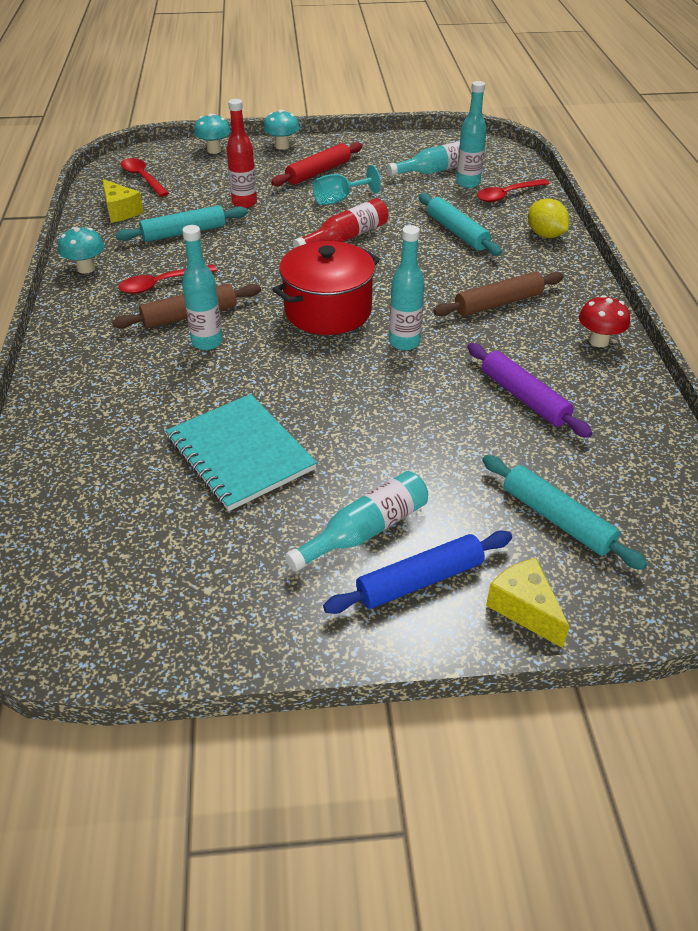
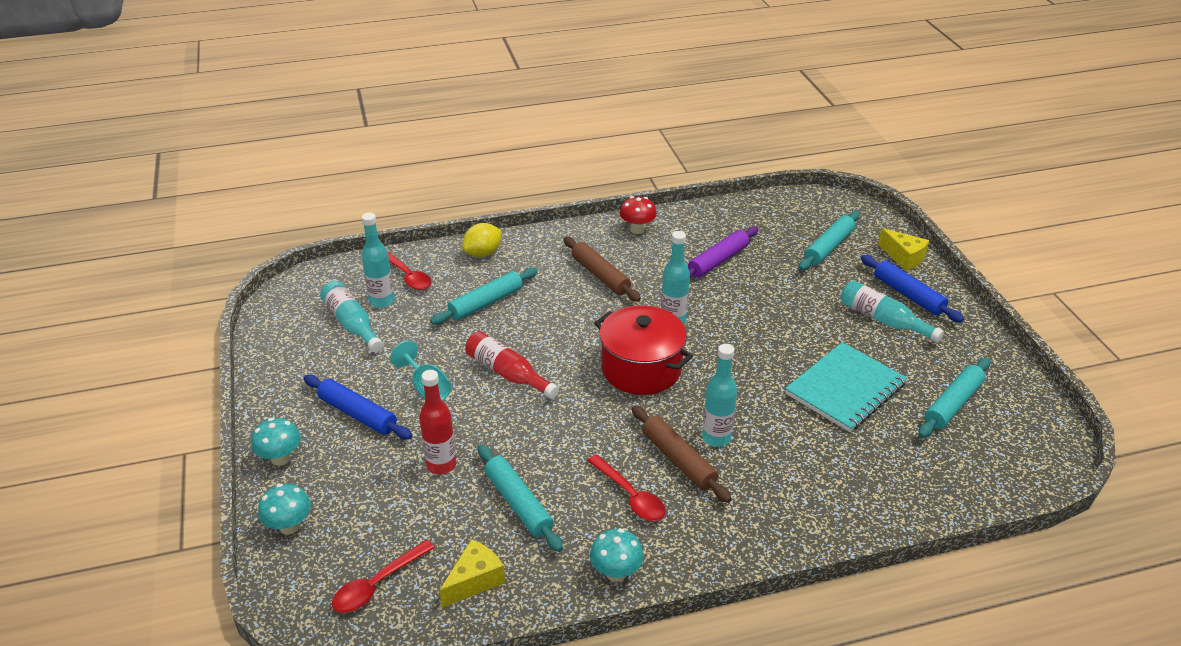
camera: 100 degrees left, 5 degrees down
red rolling pin [271,142,363,186] -> blue rolling pin [304,375,412,440]
yellow cheese [486,558,570,648] -> yellow cheese turned 90 degrees counterclockwise [878,228,929,271]
none -> turquoise rolling pin [918,358,990,438]

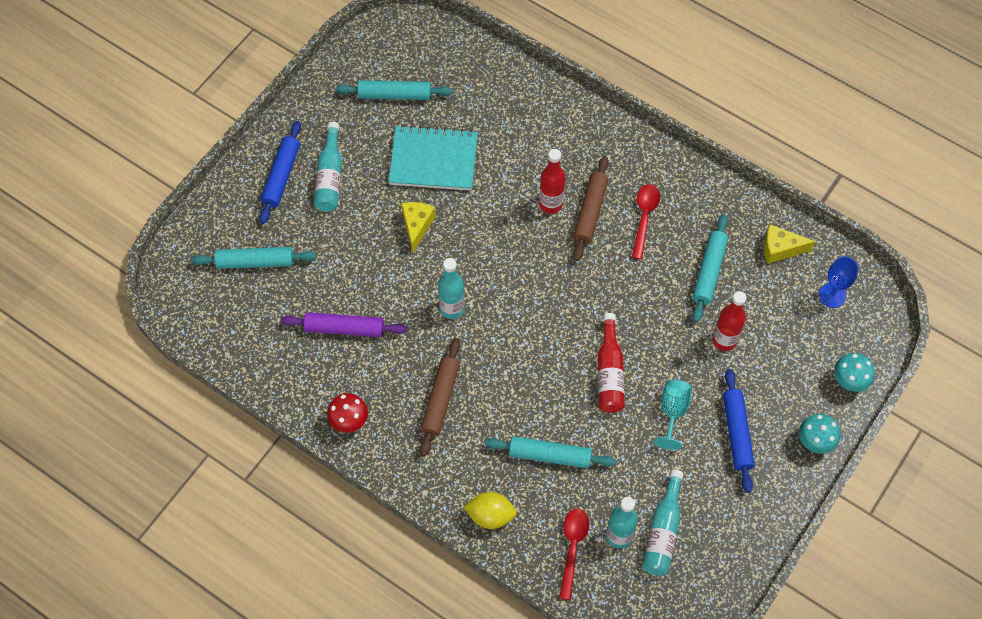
camera: 130 degrees left, 25 degrees up
red spoon [332,540,435,613] -> blue goblet [819,256,859,308]
turquoise mushroom [590,529,644,582] -> none
red pot [594,305,693,395] -> none
turquoise bottle [702,344,737,447] -> red bottle [539,149,565,214]
yellow cheese [878,228,929,271] -> yellow cheese moved to [401,202,436,253]

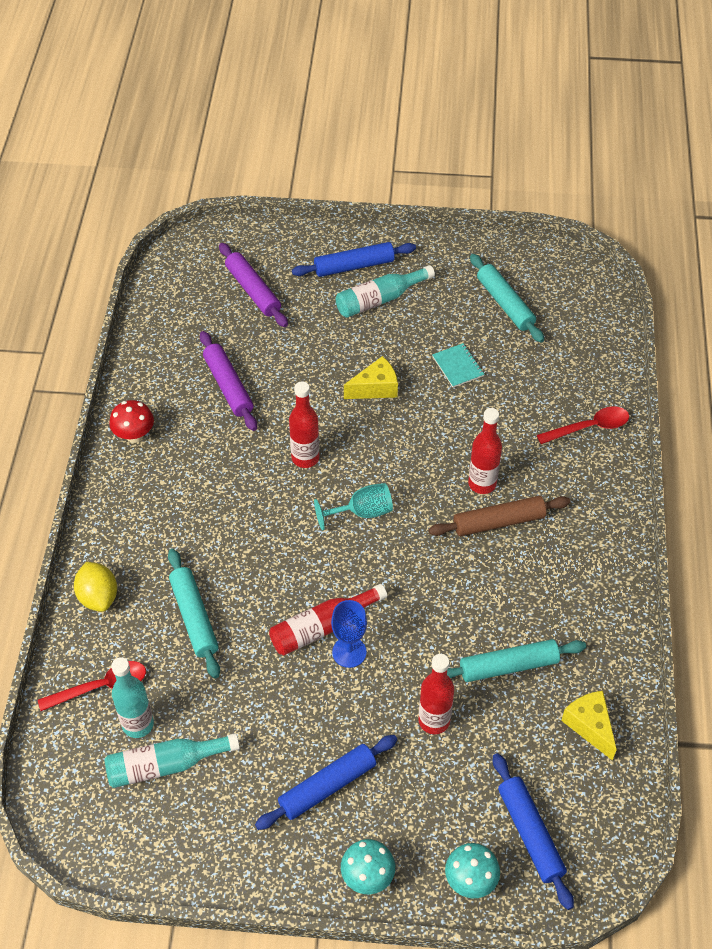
camera: 60 degrees right, 10 degrees down
turquoise rolling pin [192,247,316,269] -> purple rolling pin [219,243,288,327]
turquoise notebook [389,125,478,191] -> turquoise notebook [432,343,484,388], size x0.48
brown rolling pin [420,338,460,457] -> none
turquoise bottle [438,258,465,319] -> red bottle [289,381,319,468]
red spoon [632,184,660,260] -> red spoon moved to [537,406,629,444]
turquoise goblet [653,380,692,450] -> turquoise goblet moved to [314,483,393,531]
blue goblet [819,256,859,308] -> blue goblet moved to [331,600,367,668]
none -> blue rolling pin [493,753,574,910]

